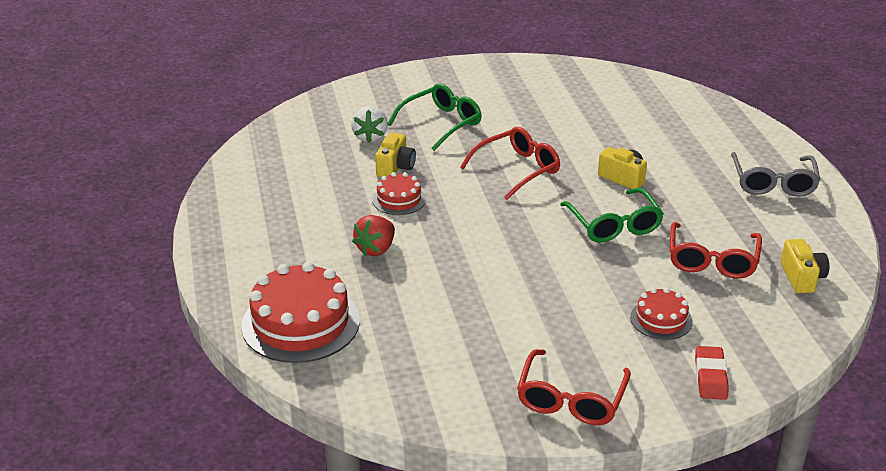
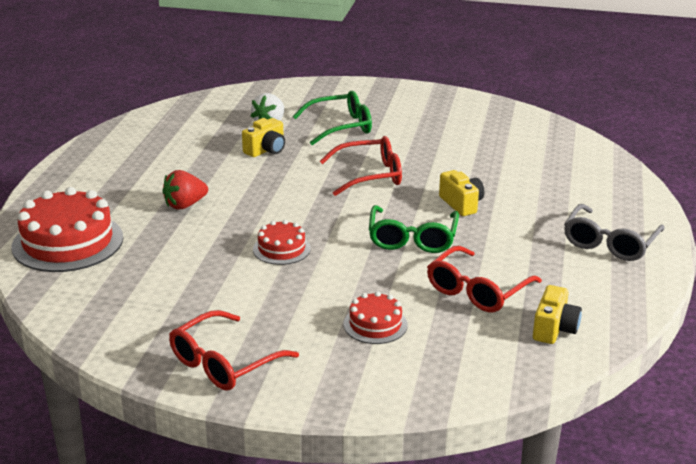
camera: 25 degrees right, 5 degrees down
red cake [372,172,426,215] -> red cake moved to [253,220,311,265]
red eraser [695,346,729,400] -> none

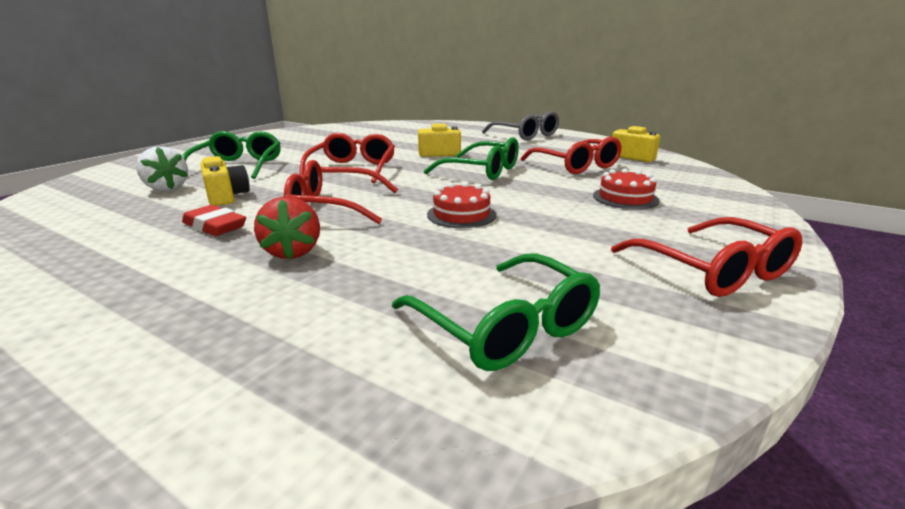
camera: 70 degrees left, 5 degrees down
red cake [12,187,123,272] -> none
none -> red eraser [182,205,246,236]
none -> red glasses [284,160,398,224]
none -> green glasses [392,253,600,371]

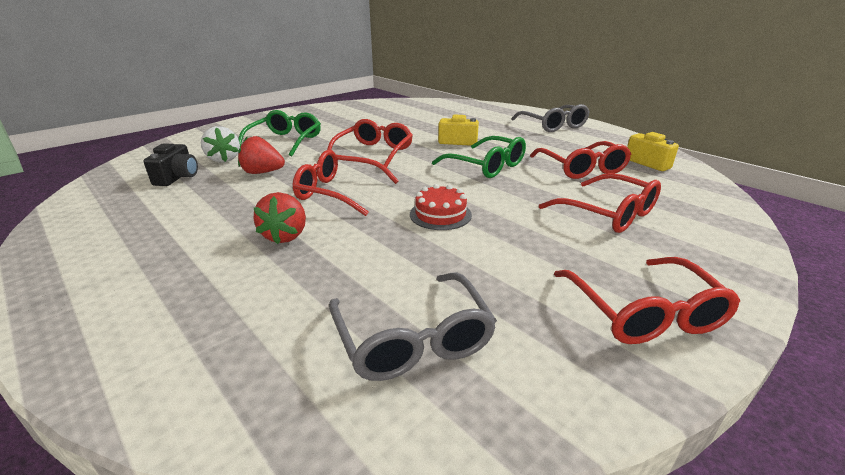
camera: 15 degrees right, 5 degrees up
red eraser [182,205,246,236] -> none
yellow camera [201,156,250,206] -> red strawberry [238,136,285,174]
green glasses [392,253,600,371] -> grey glasses [329,272,497,381]
red cake [593,169,659,209] -> red glasses [539,173,661,233]
none -> black camera [144,143,198,186]

